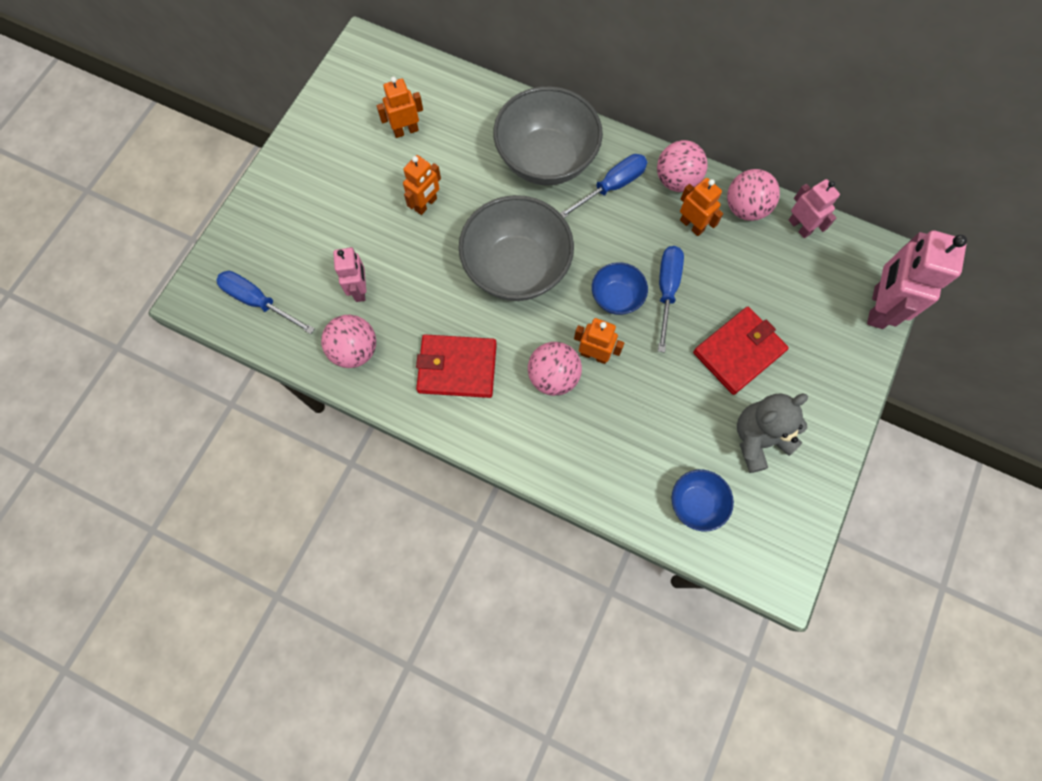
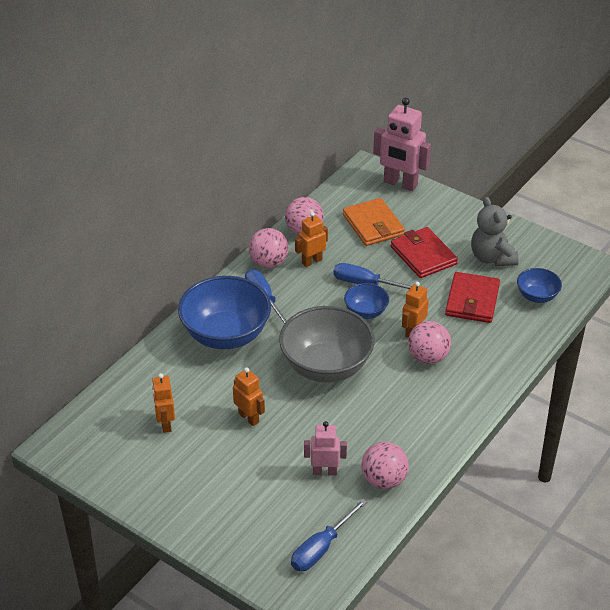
camera: 80 degrees left, 30 degrees down
red wallet [416,334,497,398] -> red wallet moved to [445,272,500,323]
grey bowl [493,86,603,185] -> blue bowl [178,276,271,349]
pink robot [789,179,840,238] -> none
none -> orange wallet [343,198,405,246]

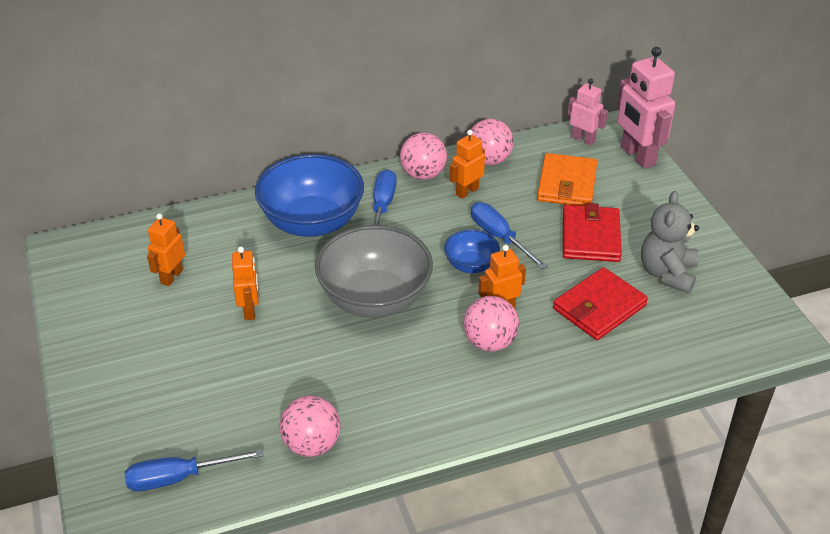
camera: 35 degrees right, 0 degrees up
orange robot [295,212,328,267] -> orange robot turned 45 degrees counterclockwise [449,130,485,199]
pink robot [304,421,347,476] -> pink robot moved to [568,78,608,145]
blue bowl [517,268,562,303] -> none

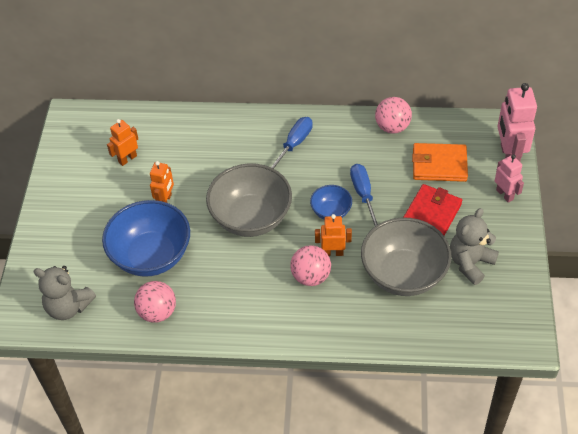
camera: 25 degrees right, 10 degrees up
blue screwdriver [125,449,264,491] -> grey teddy bear [33,266,96,320]
blue bowl [255,154,364,237] -> blue bowl moved to [102,200,190,277]
pink ball [400,133,447,180] -> none
orange robot [449,130,485,199] -> none
orange wallet [537,153,597,206] -> orange wallet turned 60 degrees clockwise [412,143,468,182]
red wallet [553,267,648,340] -> grey bowl [361,217,452,296]
pink robot [568,78,608,145] -> pink robot moved to [495,155,524,203]

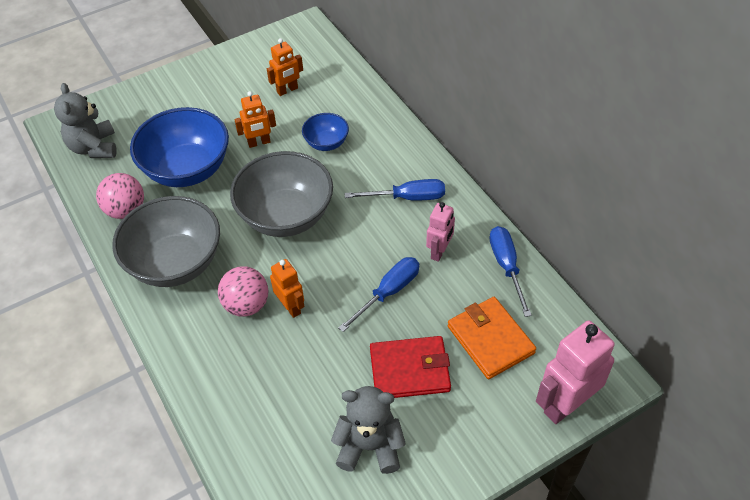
camera: 55 degrees right, 0 degrees up
orange robot [107,119,138,166] -> orange robot turned 135 degrees clockwise [267,38,303,96]
blue bowl [310,185,352,219] -> blue bowl moved to [302,113,349,151]
grey bowl [361,217,452,296] -> grey bowl moved to [112,196,220,287]
pink ball [375,97,412,134] -> blue screwdriver [489,226,532,317]
pink robot [495,155,524,203] -> pink robot moved to [426,202,455,262]

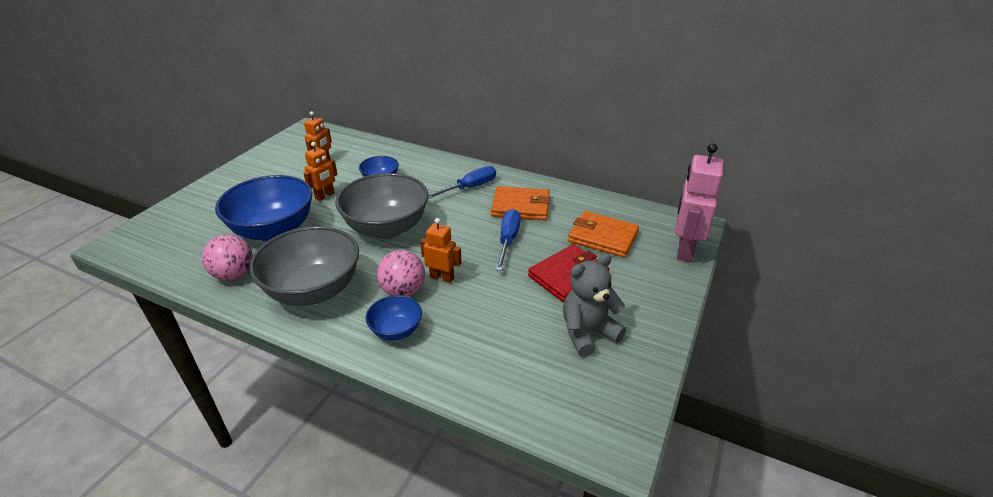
camera: 35 degrees left, 15 degrees down
grey teddy bear [54,83,117,158] -> none
pink robot [426,202,455,262] -> orange wallet [491,186,551,220]
blue screwdriver [489,226,532,317] -> none
none -> blue bowl [365,295,422,341]

